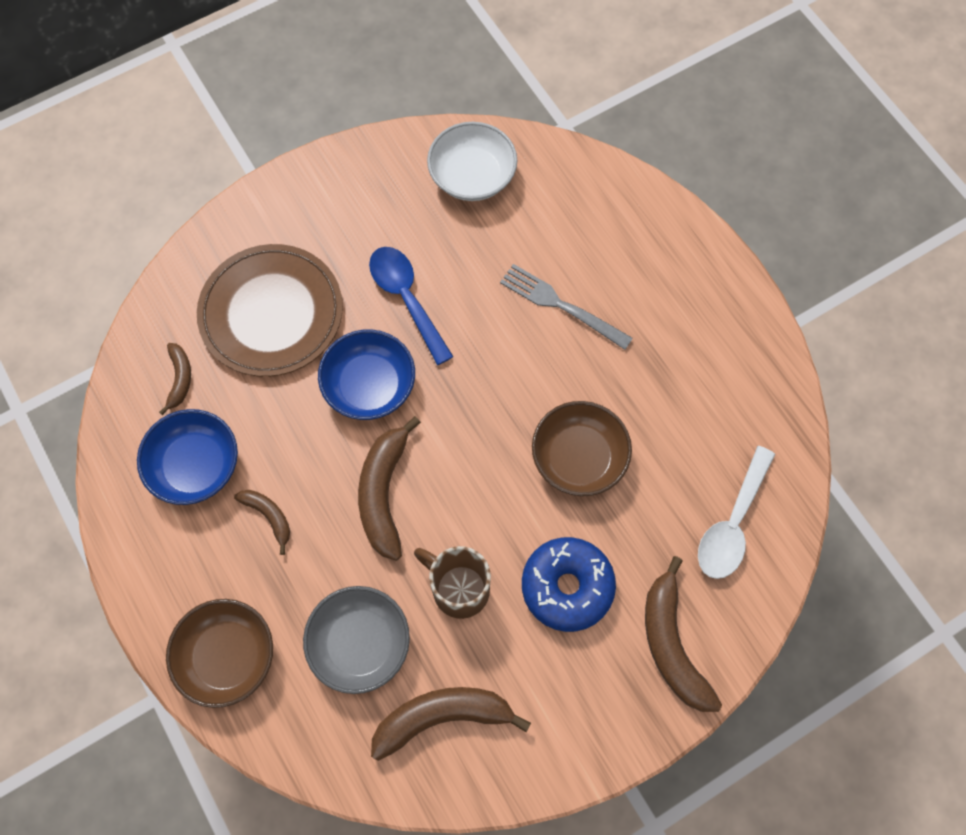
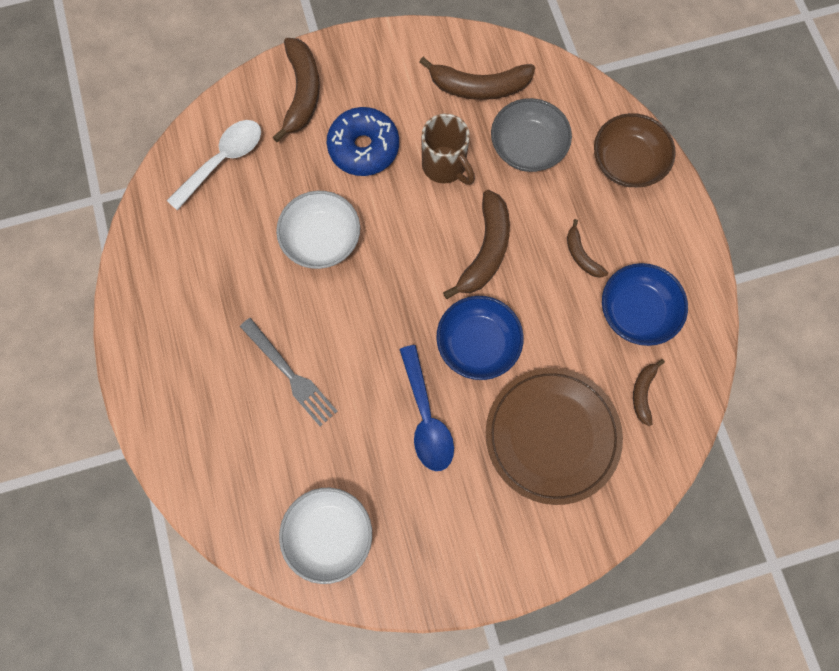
camera: 165 degrees left, 5 degrees up
brown bowl [532,401,632,496] -> white bowl [276,191,360,269]

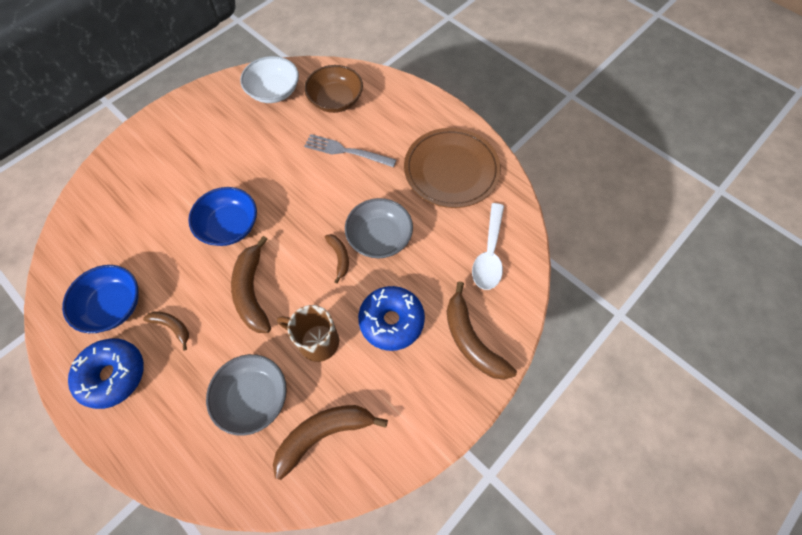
camera: 150 degrees right, 10 degrees down
white bowl [276,191,360,269] -> grey bowl [345,198,413,258]
blue spoon [399,345,454,471] -> none
brown plate [486,368,623,505] -> brown plate moved to [404,128,501,208]
brown bowl [594,113,676,187] -> brown bowl moved to [304,65,363,113]
brown banana [633,359,665,426] -> brown banana moved to [325,234,349,284]
none -> blue donut [68,338,144,409]

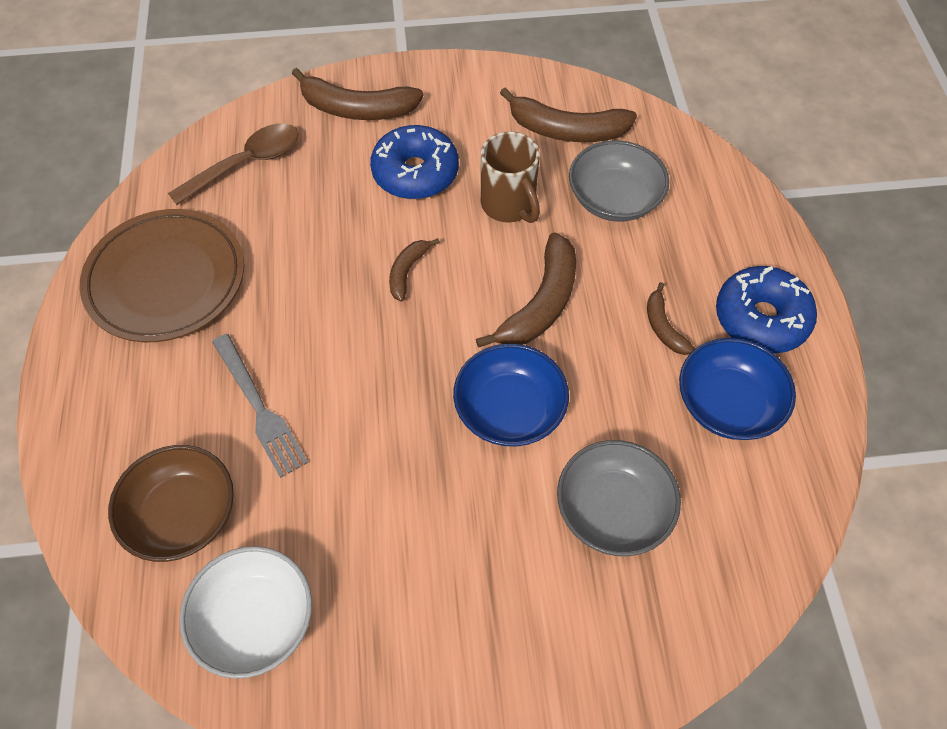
camera: 140 degrees left, 5 degrees down
grey bowl [345,198,413,258] -> grey bowl moved to [557,440,681,556]
brown banana [446,281,517,380] -> brown banana turned 90 degrees clockwise [292,68,424,120]
white spoon [472,203,504,290] -> brown spoon [168,123,299,205]

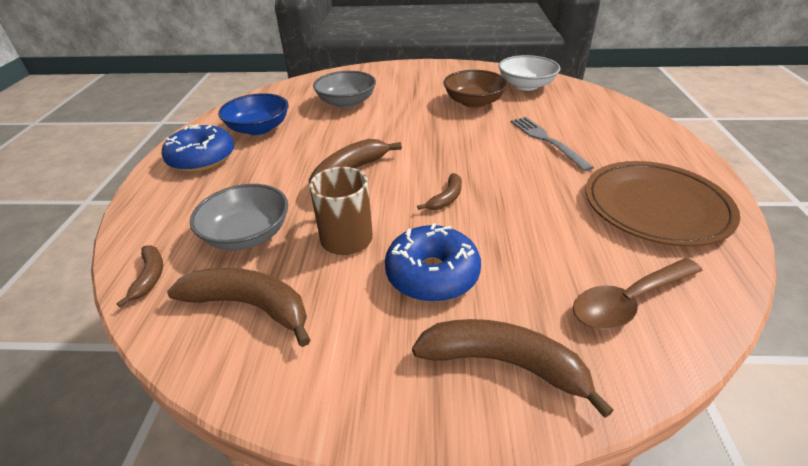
camera: 170 degrees left, 20 degrees down
brown bowl [108,445,234,562] -> brown bowl moved to [443,70,508,108]
blue bowl [453,344,569,446] -> none
brown banana [647,282,695,355] -> brown banana moved to [117,245,163,307]

